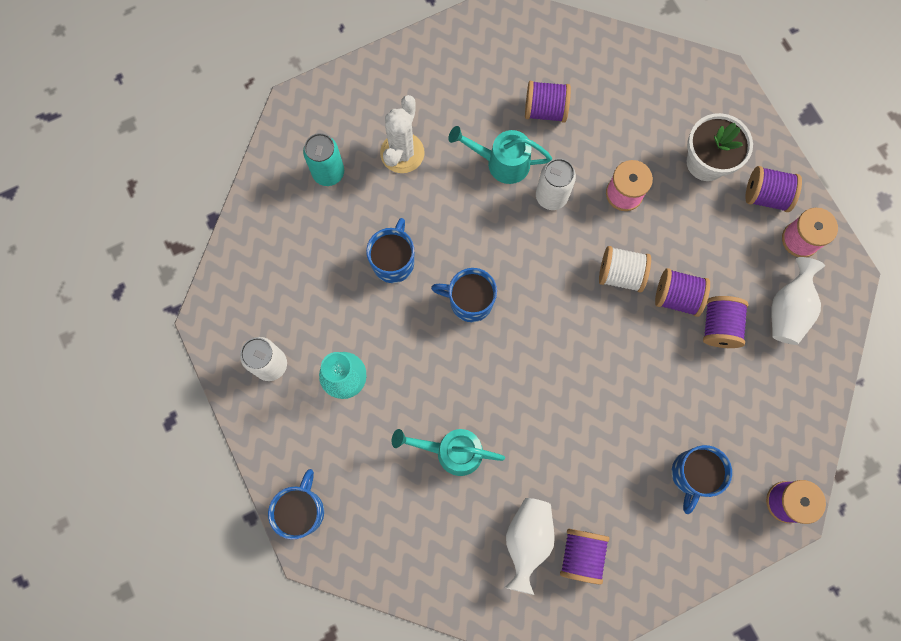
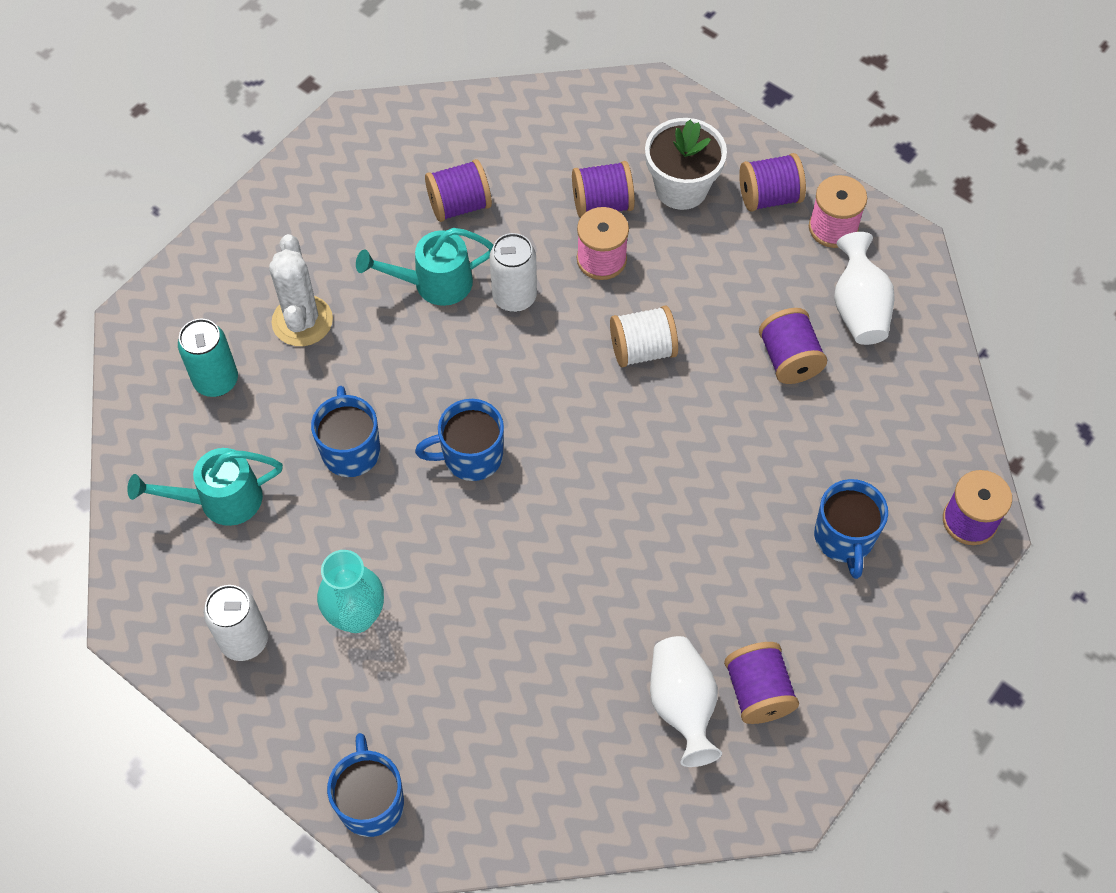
camera: 25 degrees left, 15 degrees down
turquoise watering can [392,429,505,476] -> turquoise watering can moved to [127,448,283,526]
purple spool [655,268,710,317] -> purple spool moved to [572,161,635,218]

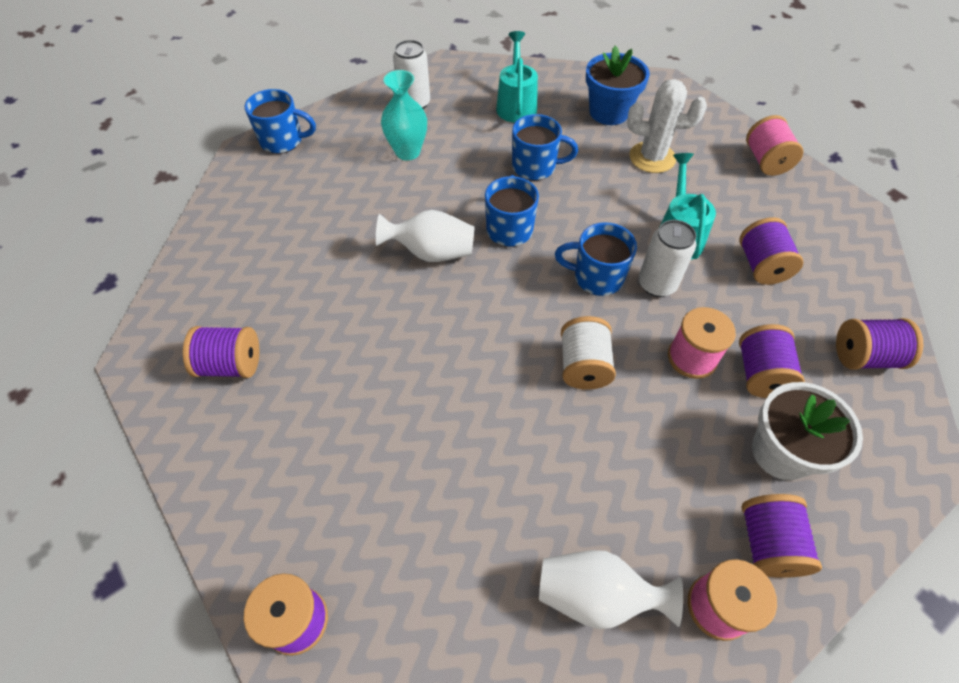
camera: 105 degrees right, 5 degrees down
turquoise can [178,319,238,397] -> blue flower pot [586,46,650,125]
white vase [650,636,722,767] -> white vase moved to [376,210,475,262]
purple spool [759,308,827,384] -> purple spool moved to [836,318,923,369]
blue mug [814,479,888,579] -> blue mug moved to [555,222,637,296]
none -> pink spool [746,115,803,176]

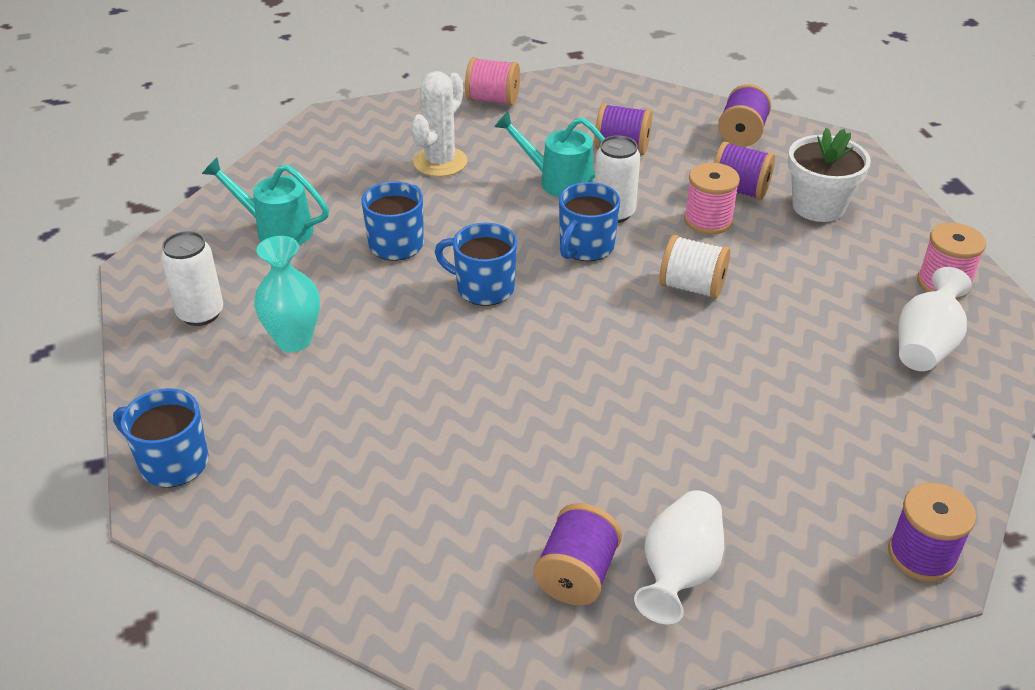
camera: 70 degrees left, 15 degrees down
blue mug [245,89,316,154] -> blue mug turned 90 degrees counterclockwise [113,388,209,487]
white vase [376,210,475,262] -> white vase moved to [634,490,724,624]
blue flower pot [586,46,650,125] -> none
purple spool [741,494,822,578] -> none

